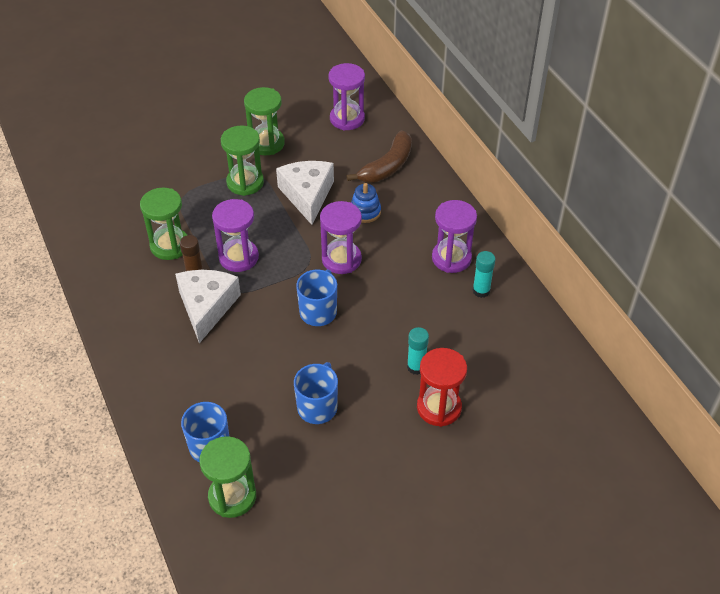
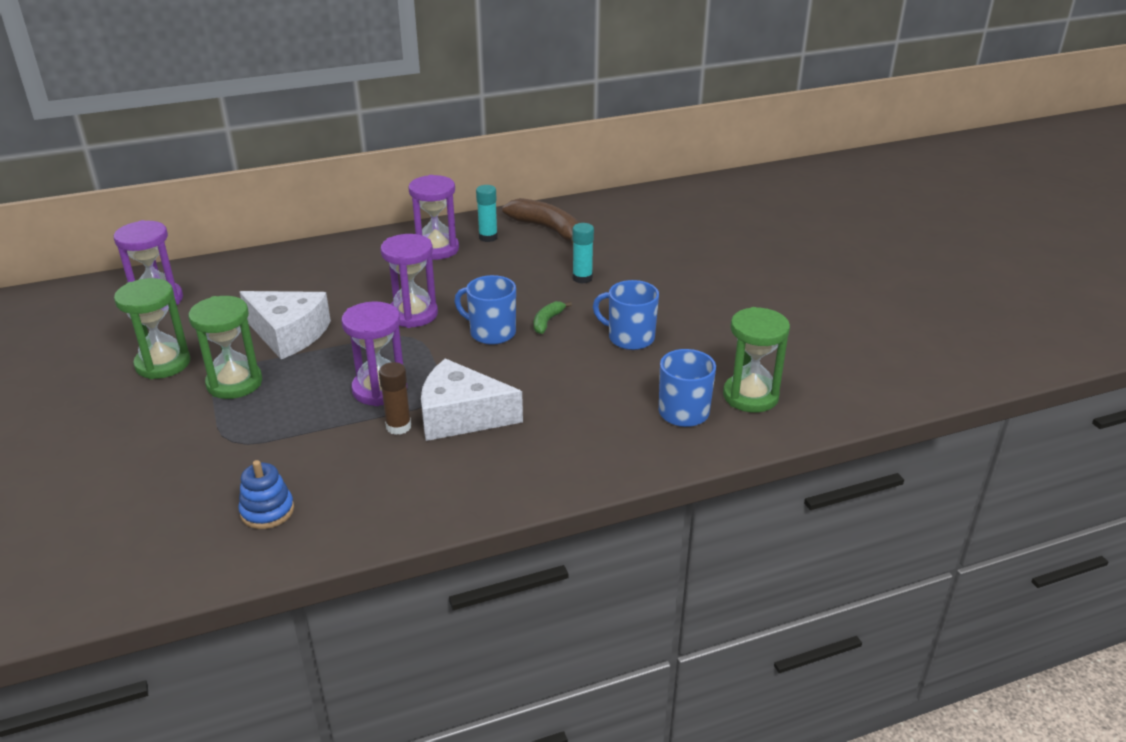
camera: 85 degrees left, 15 degrees down
green hourglass [140,188,187,260] -> none
white cheese [276,161,334,225] -> white cheese turned 150 degrees counterclockwise [240,291,331,359]
brown banana [347,130,412,183] -> brown banana moved to [503,198,580,244]
blue stacking toy [351,183,381,223] -> blue stacking toy moved to [238,460,294,529]
red hourglass [417,348,467,427] -> none
none -> green banana [534,301,572,334]

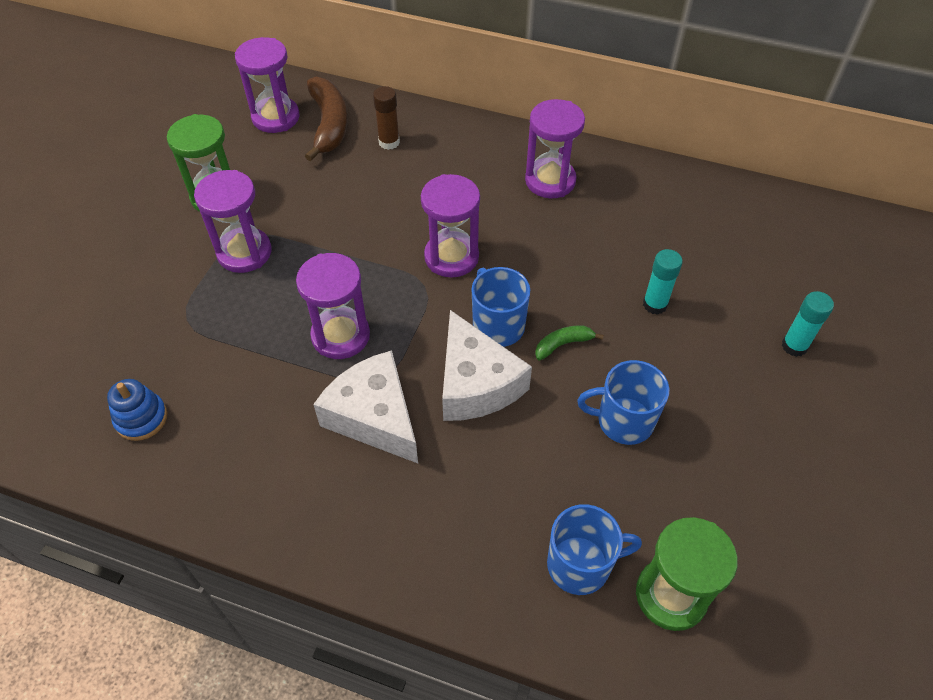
camera: 40 degrees right, 20 degrees up
green hourglass [188,296,262,399] -> purple hourglass [194,170,272,273]
white cheese [240,291,331,359] -> white cheese moved to [442,310,532,421]
brown glue stick [379,362,411,435] -> brown glue stick moved to [373,86,400,150]
turquoise glue stick [476,185,498,242] -> turquoise glue stick moved to [782,291,834,357]
brown banana [503,198,580,244] -> brown banana moved to [305,77,348,162]
blue mug [593,280,659,350] -> blue mug turned 60 degrees counterclockwise [577,360,670,445]

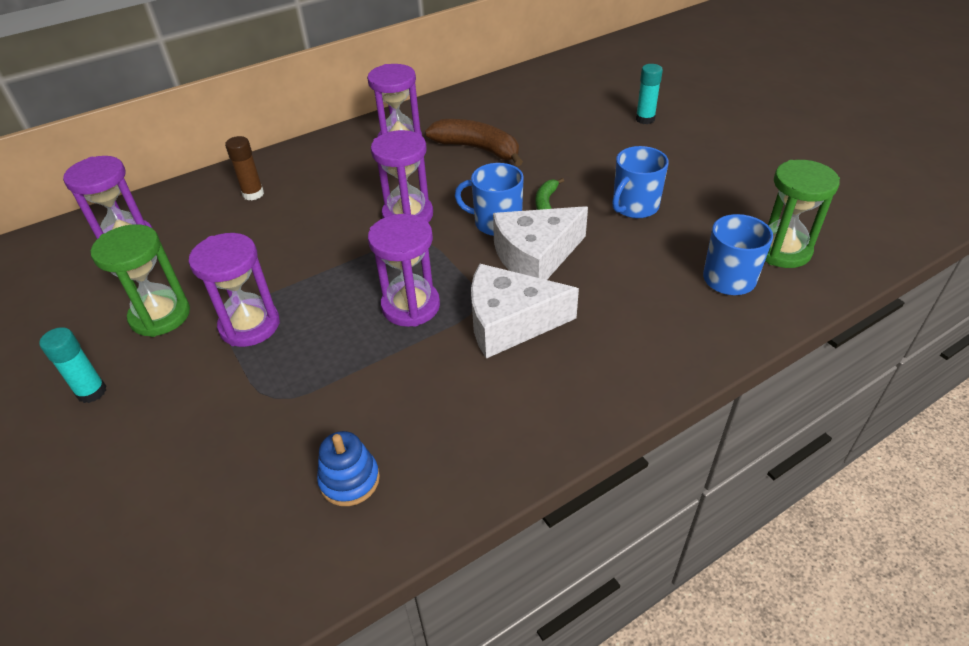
camera: 50 degrees left, 10 degrees down
brown banana [305,77,348,162] -> brown banana moved to [425,119,523,166]
white cheese [442,310,532,421] -> white cheese turned 135 degrees clockwise [493,206,588,280]
turquoise glue stick [643,249,683,315] -> turquoise glue stick moved to [39,327,106,403]

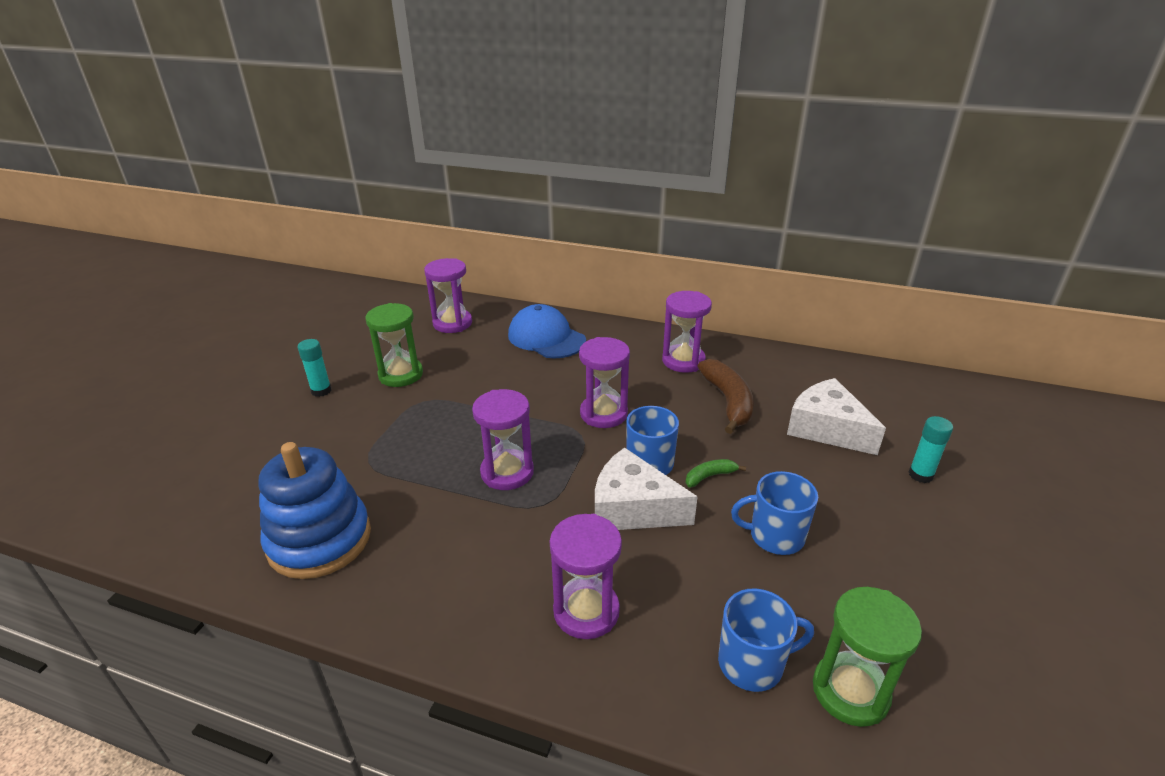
camera: 50 degrees right, 10 degrees down
purple hourglass [189,233,280,347] -> purple hourglass moved to [550,514,622,639]
brown glue stick [225,136,264,200] -> blue cap [508,304,586,358]
blue stacking toy [317,431,380,506] -> blue stacking toy [259,442,371,579], size x2.07
white cheese [471,264,579,359] -> white cheese moved to [787,378,886,455]

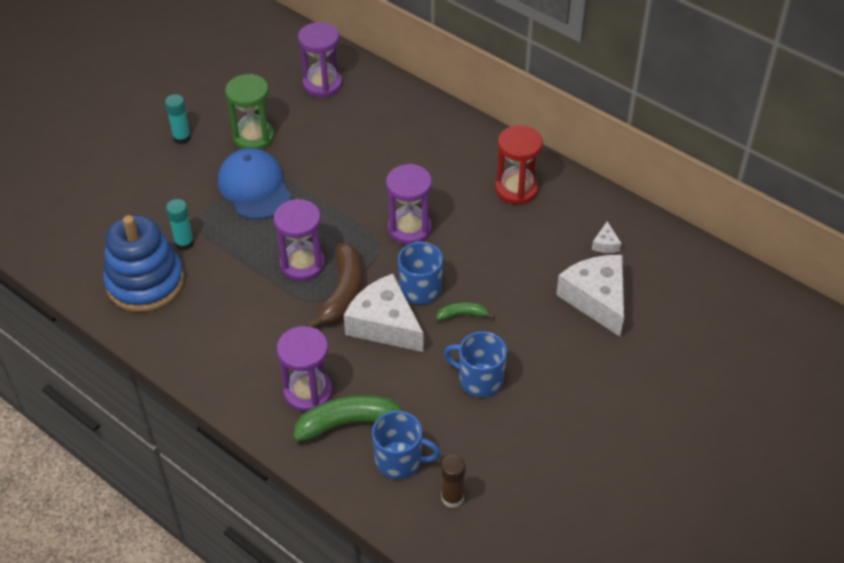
camera: 20 degrees right, 15 degrees up
blue cap [508,304,586,358] -> blue cap moved to [218,148,292,220]
purple hourglass [662,291,712,373] -> red hourglass [495,125,543,205]
brown banana [698,359,754,434] -> brown banana moved to [306,243,363,328]
green hourglass [813,587,922,727] -> brown glue stick [441,455,466,508]
turquoise glue stick [909,416,953,483] -> turquoise glue stick moved to [166,199,194,251]
none -> green banana [294,395,403,442]
none -> white cheese [592,221,622,253]

